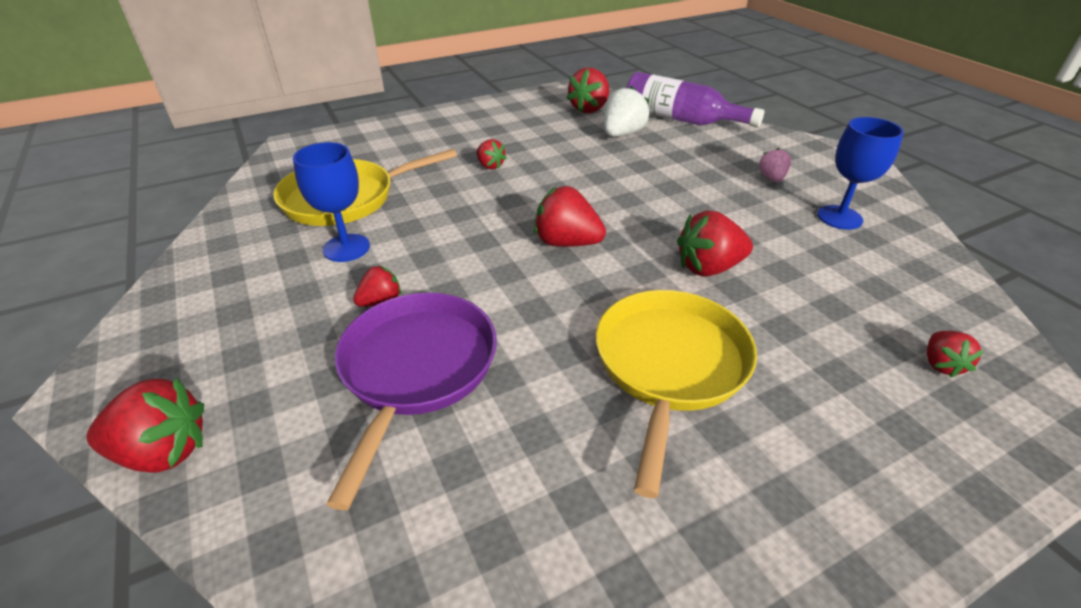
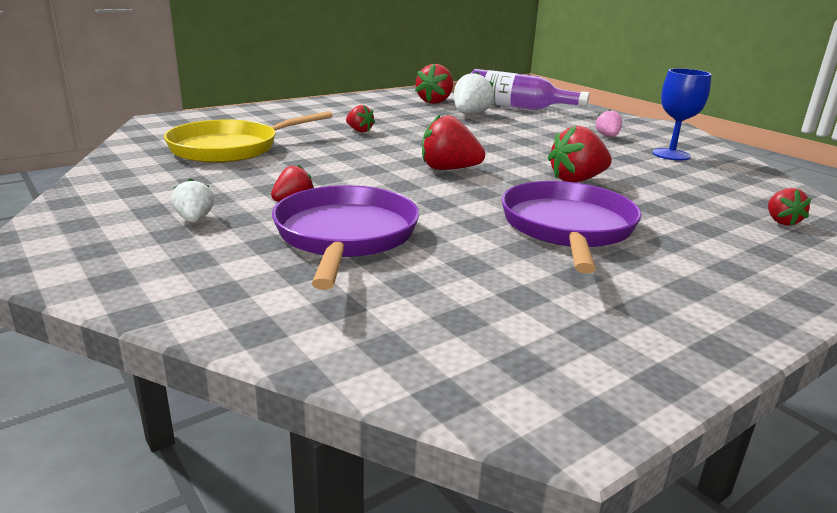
camera: 10 degrees left, 15 degrees down
red strawberry [87,377,204,473] -> none
blue goblet [293,142,370,262] -> none
yellow pan [596,290,757,498] -> purple pan [501,181,642,274]
none -> white strawberry [171,178,214,222]

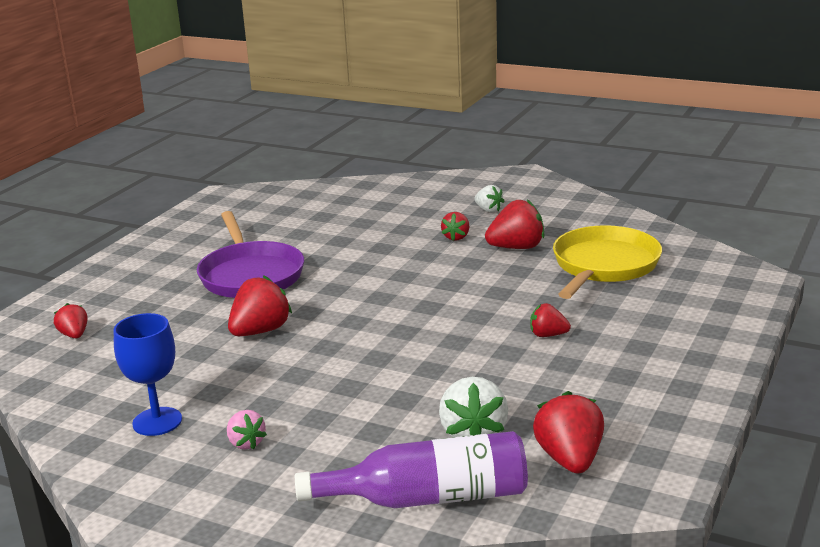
camera: 155 degrees right, 0 degrees up
purple pan [272,185,419,290] -> none
red strawberry [422,114,485,170] -> red strawberry moved to [485,199,544,249]

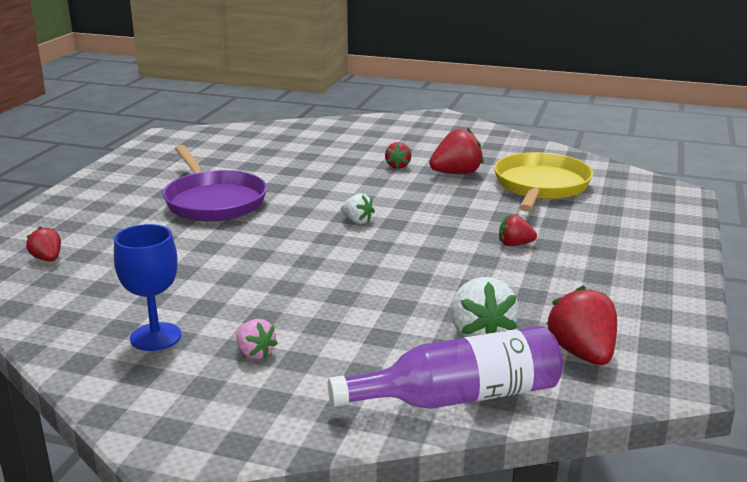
camera: 10 degrees left, 0 degrees up
red strawberry [228,275,292,336] -> none
white strawberry [474,185,505,212] -> white strawberry moved to [341,193,375,224]

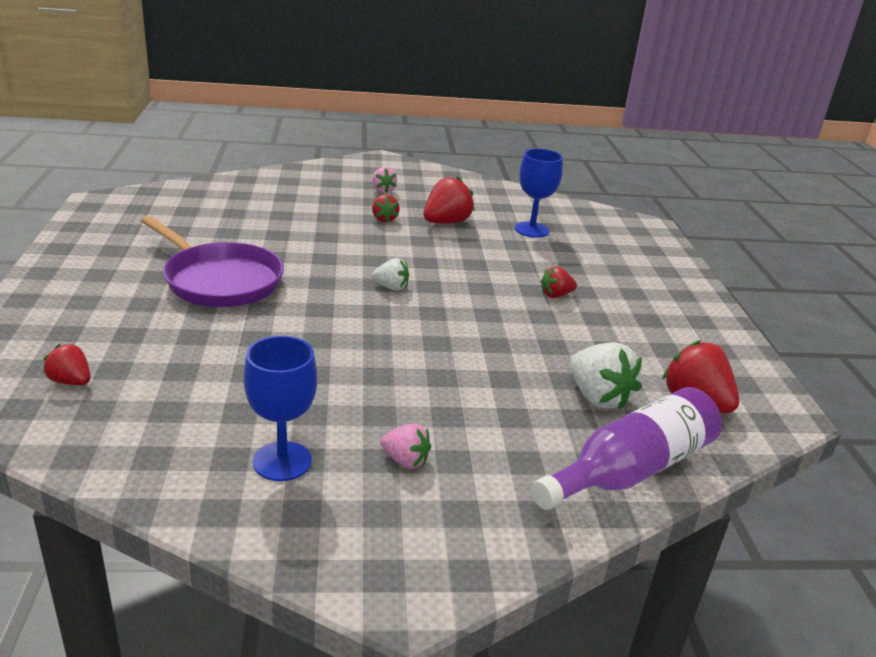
camera: 25 degrees left, 5 degrees up
yellow pan [494,152,593,211] -> blue goblet [515,149,563,238]
none -> pink strawberry [372,167,397,193]

